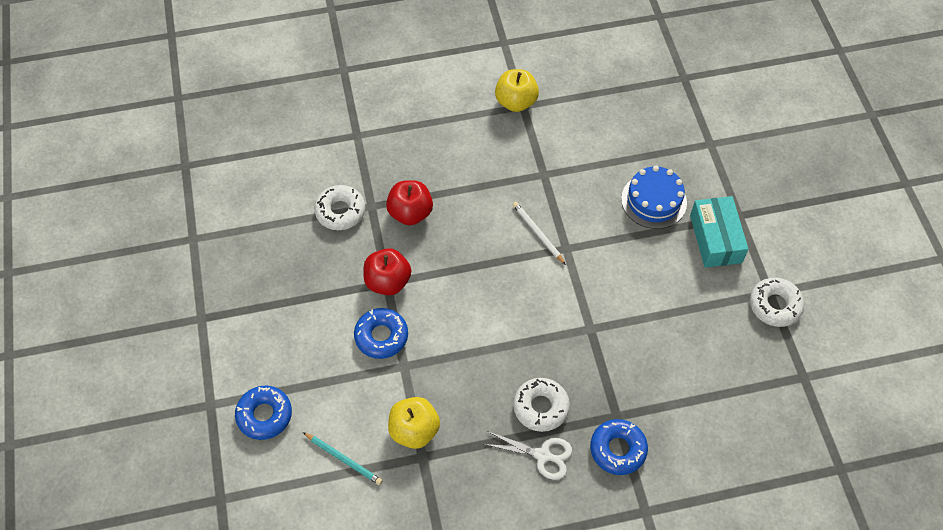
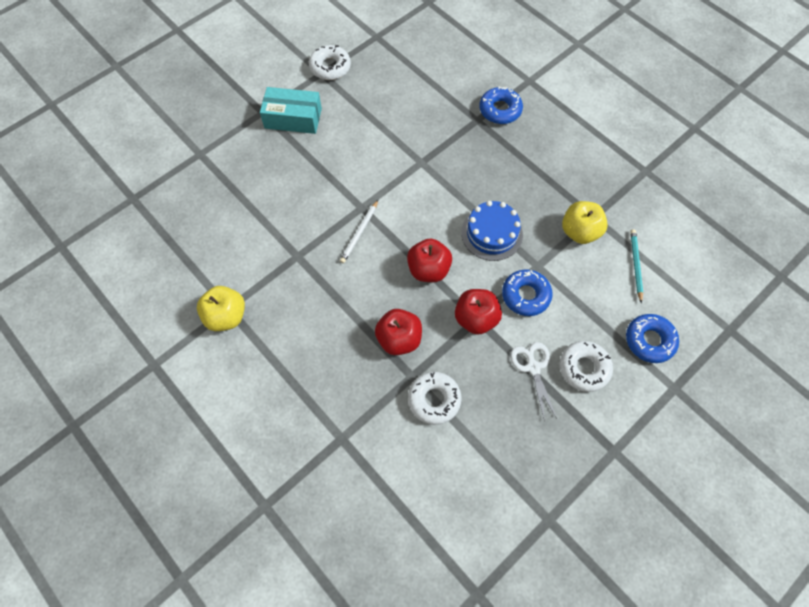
camera: 120 degrees left, 5 degrees up
white scissors [484,431,572,480] -> white scissors moved to [511,342,557,422]
white donut [513,378,570,432] -> white donut moved to [560,341,613,392]
blue cake [621,166,687,229] -> blue cake moved to [461,201,523,261]
turquoise box [690,196,749,268] -> turquoise box turned 45 degrees clockwise [260,87,322,134]
none -> red apple [407,239,452,282]

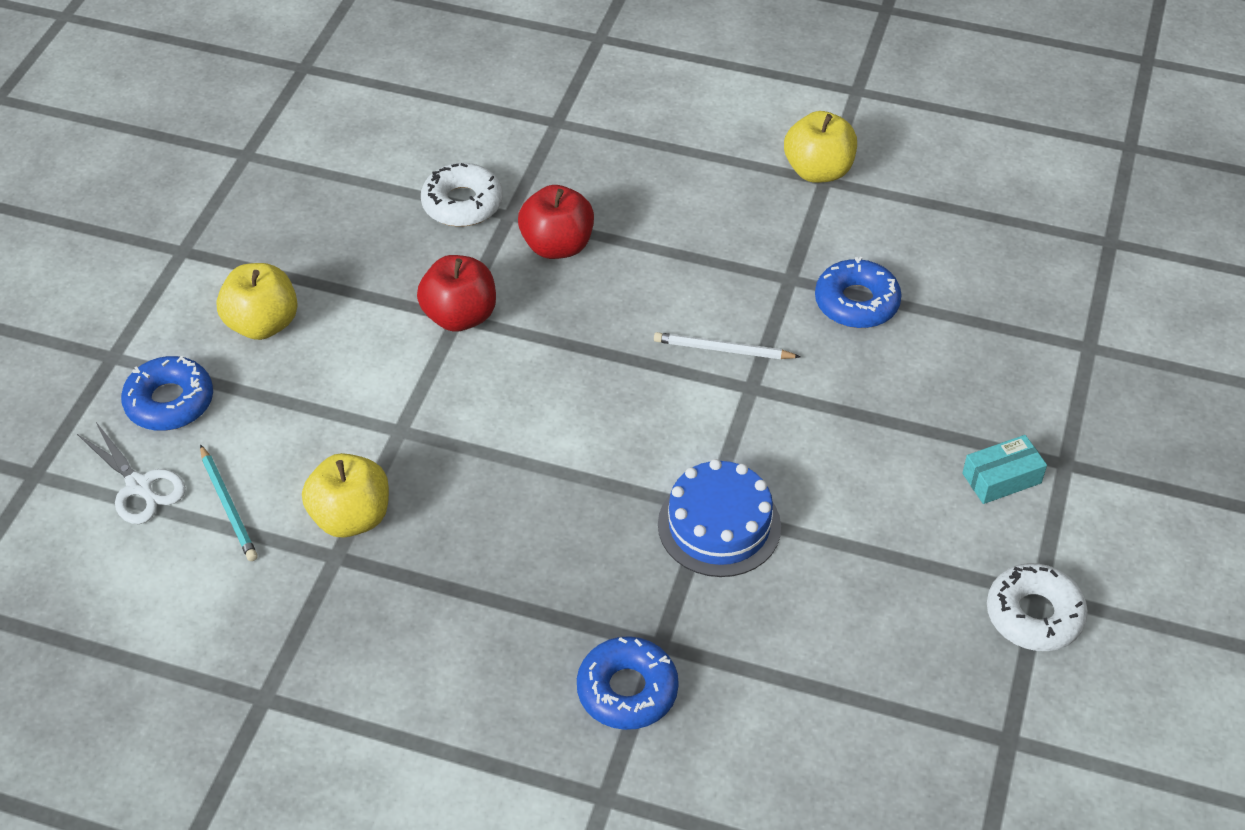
camera: 150 degrees right, 15 degrees down
turquoise box [260,87,322,134] -> turquoise box [962,435,1047,504], size x0.60
white pencil [340,200,378,263] -> white pencil turned 75 degrees counterclockwise [654,332,800,359]
red apple [407,239,452,282] -> none
blue cake [461,201,523,261] -> blue cake moved to [658,459,781,577]
blue donut [502,269,553,316] -> blue donut moved to [815,257,902,328]
white scissors [511,342,557,422] -> white scissors moved to [77,422,186,524]
white donut [560,341,613,392] -> yellow apple [216,263,298,340]

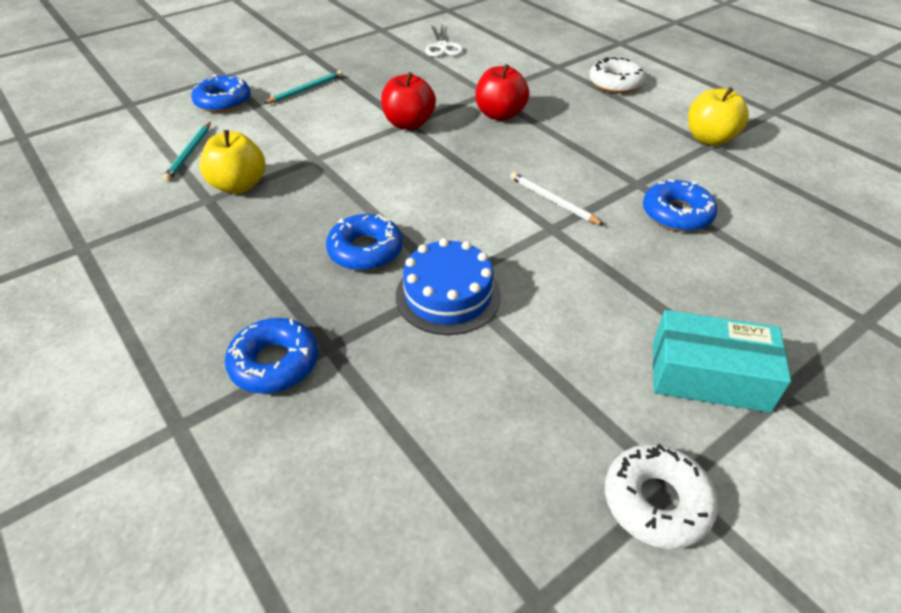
camera: 35 degrees right, 5 degrees down
white scissors [77,422,186,524] -> white scissors moved to [425,23,463,57]
yellow apple [216,263,298,340] -> turquoise pencil [263,70,343,104]
white donut [421,163,503,227] -> white donut moved to [589,57,645,93]
turquoise box [962,435,1047,504] -> turquoise box [653,310,791,413], size x1.66
none -> blue donut [326,214,403,271]

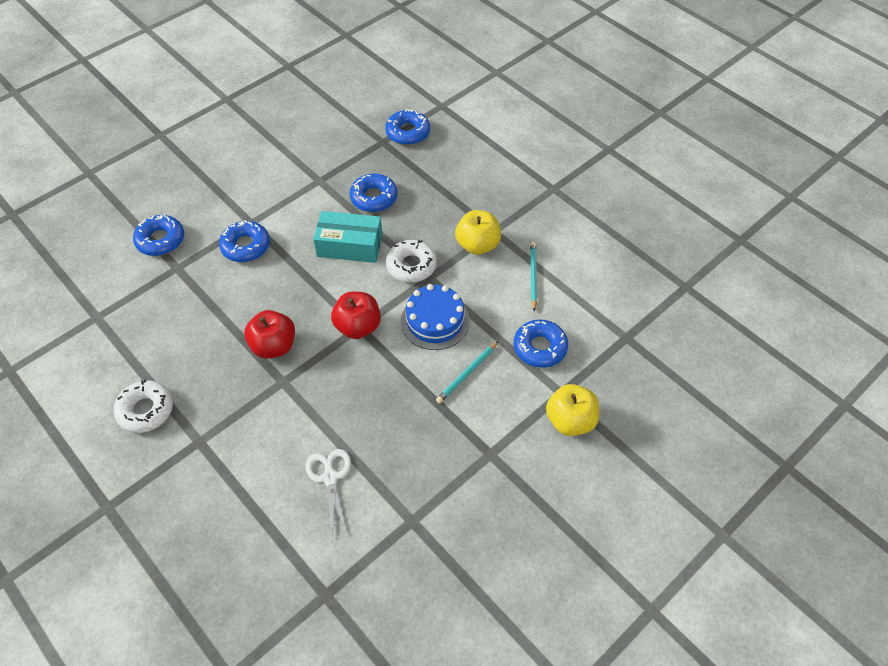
camera: 175 degrees right, 10 degrees up
blue cake [396,238,501,335] -> blue cake moved to [401,284,470,350]
white pencil [510,172,604,225] -> blue donut [219,220,270,262]
white donut [605,444,718,549] -> white donut moved to [386,240,437,282]
turquoise box [653,310,791,413] -> turquoise box moved to [313,211,382,263]
yellow apple [688,87,749,146] -> yellow apple moved to [546,384,599,436]

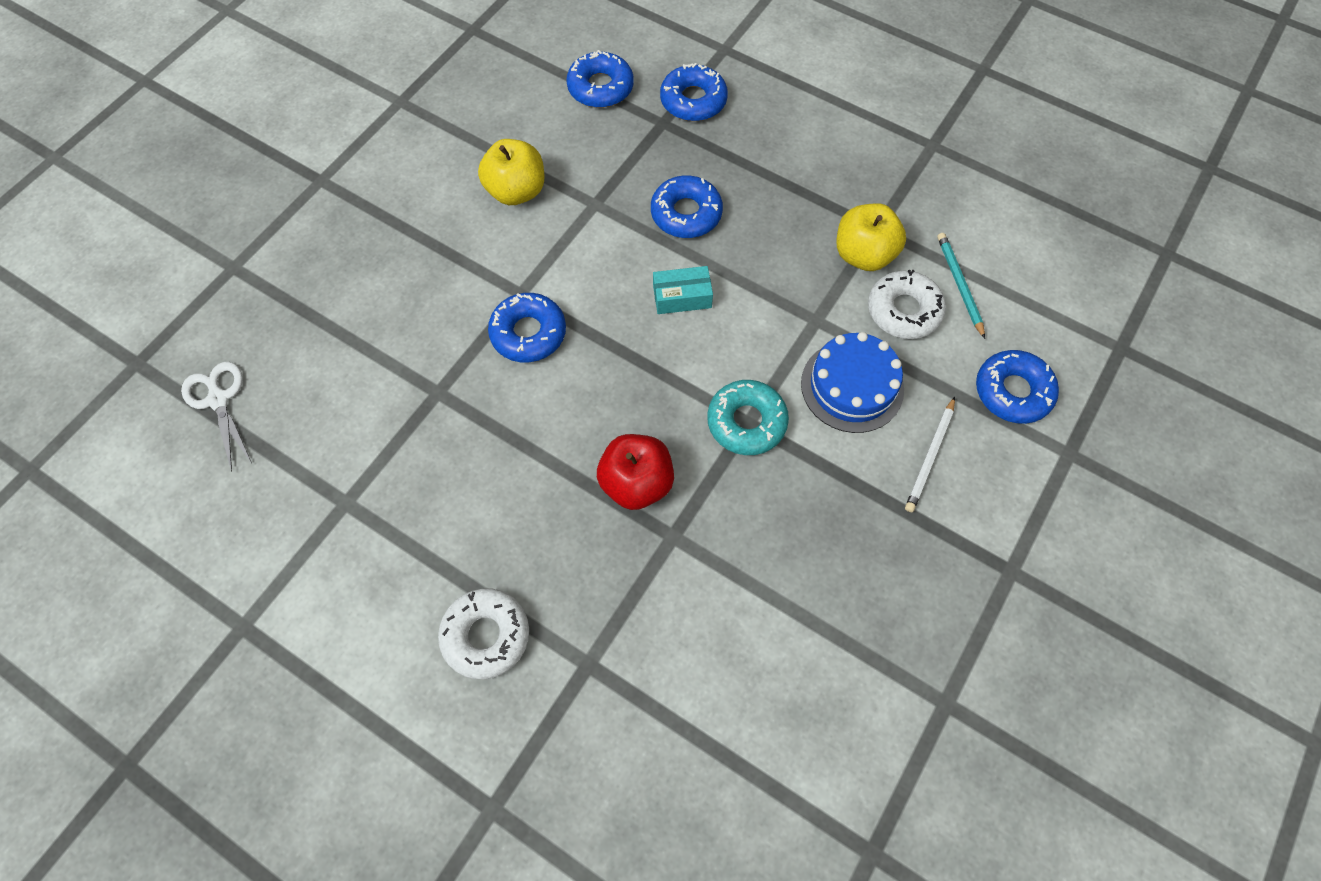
camera: 15 degrees left, 10 degrees up
blue donut [133,214,184,256] -> blue donut moved to [566,50,634,108]
white scissors [306,449,351,534] -> white scissors moved to [181,362,252,471]
turquoise box [313,211,382,263] -> turquoise box [653,266,713,314], size x0.60
red apple [331,292,381,339] -> turquoise donut [707,380,789,455]
white donut [386,240,437,282] -> white donut moved to [868,270,946,339]
turquoise pencil [436,341,499,403] -> white pencil [905,397,955,512]
yellow apple [546,384,599,436] -> yellow apple moved to [478,139,545,205]

